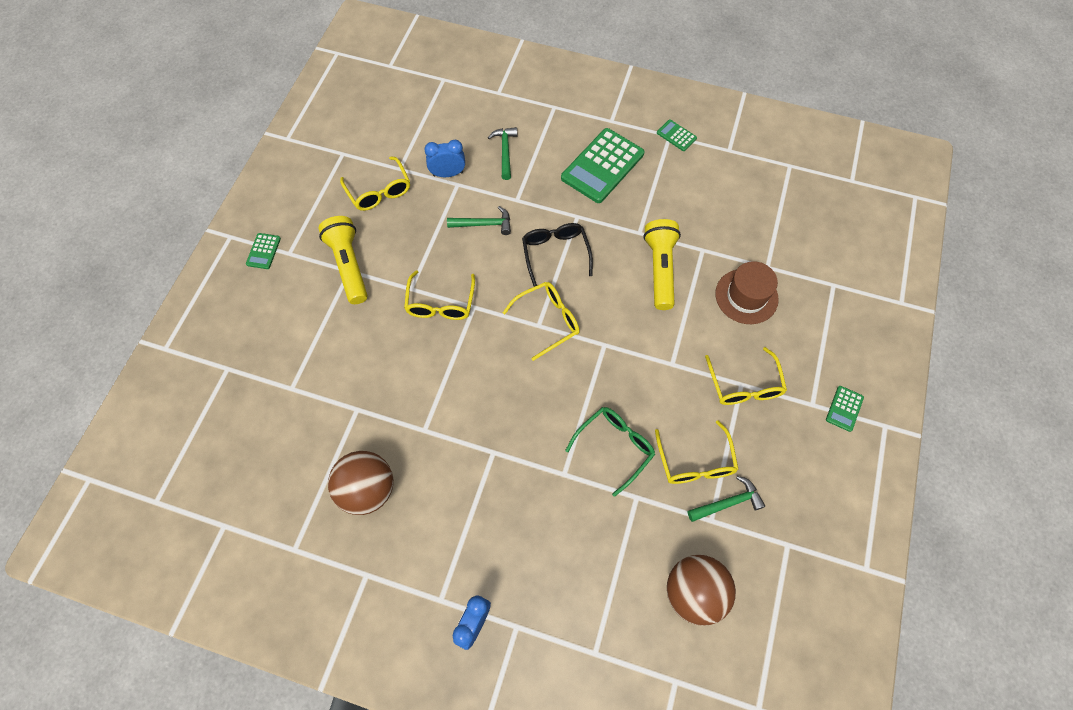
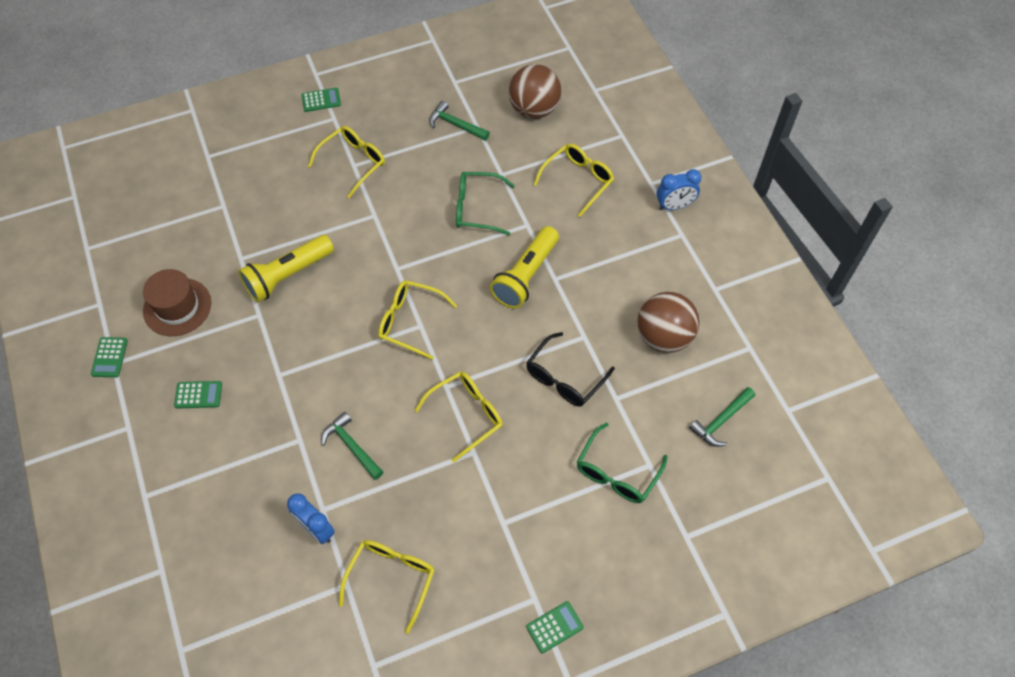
camera: 130 degrees left, 5 degrees down
yellow flashlight [318,216,368,304] -> yellow flashlight moved to [490,226,559,309]
green hammer [488,127,517,180] -> green hammer moved to [689,387,755,447]
black glasses [522,223,593,287] -> black glasses moved to [526,332,615,407]
green calculator [561,128,644,203] -> green calculator [174,381,222,409], size x0.46
yellow glasses [655,421,739,484] -> yellow glasses moved to [533,144,614,217]
brown hat [715,261,779,324] -> brown hat moved to [143,269,211,336]
none -> green glasses [577,423,668,503]

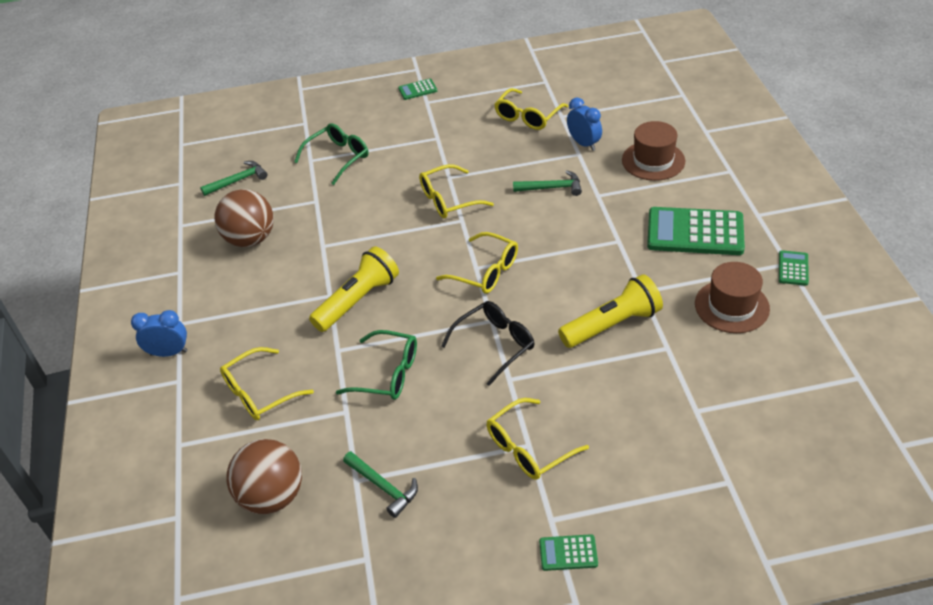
camera: 165 degrees left, 15 degrees down
green calculator [174,381,222,409] -> green calculator [647,207,745,255], size x2.19
green hammer [322,412,383,480] -> green hammer turned 60 degrees counterclockwise [513,171,582,196]
black glasses [526,332,615,407] -> black glasses moved to [441,301,534,386]
none -> brown hat [622,121,685,181]

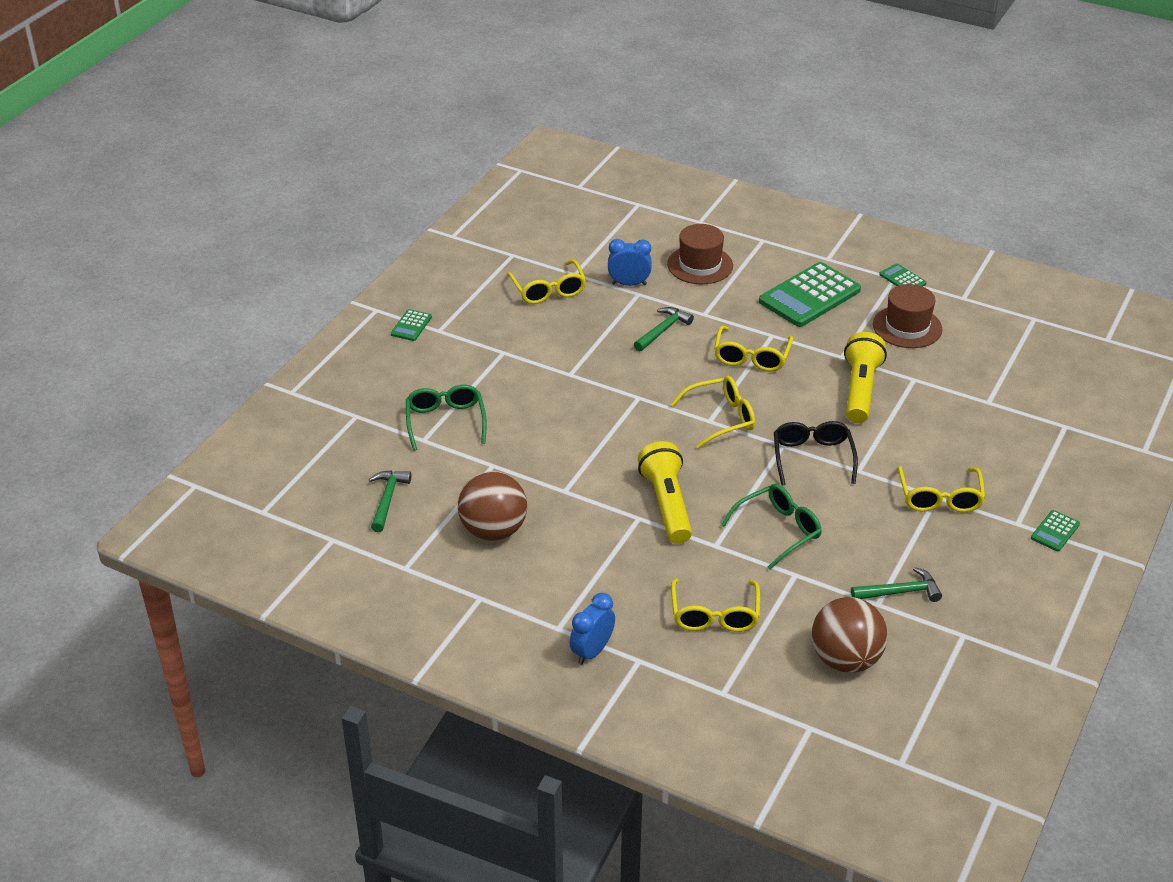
camera: 55 degrees left, 5 degrees down
yellow glasses [419,164,494,218] -> yellow glasses moved to [714,326,793,372]

